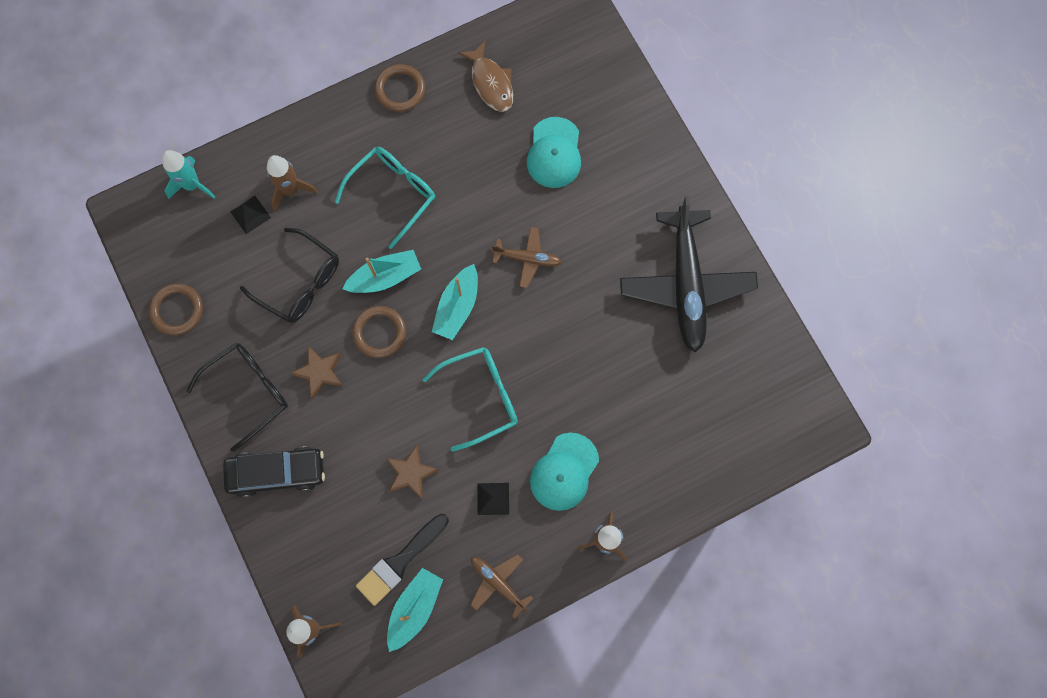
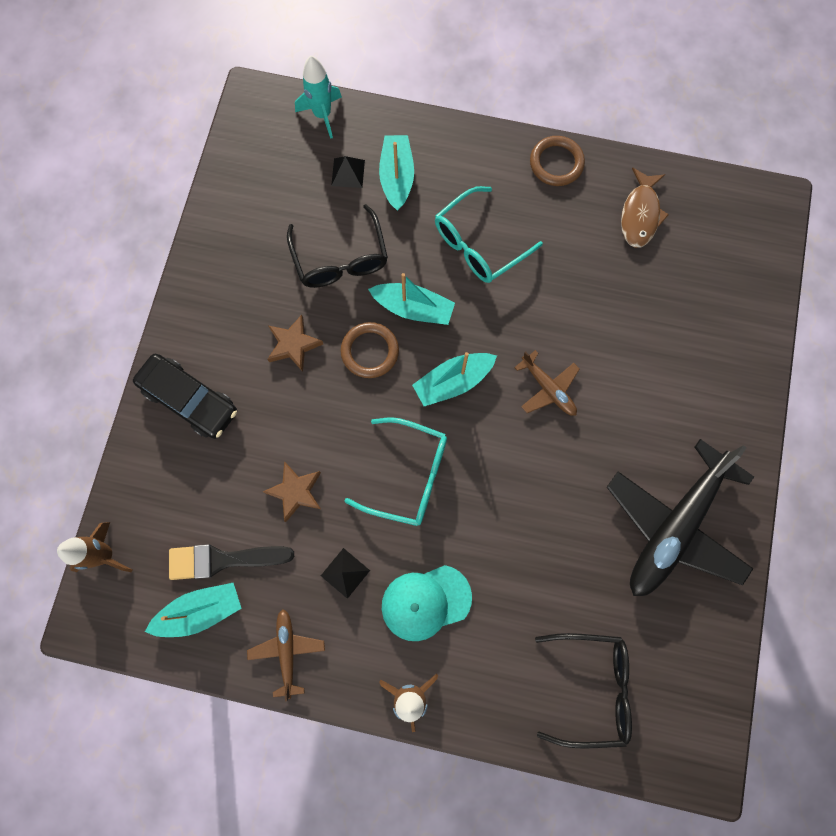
camera: 40 degrees right, 0 degrees up
brown ring [149,284,203,335] -> none
black glasses [187,343,288,452] -> black glasses moved to [535,633,632,749]
brown rocket [267,155,318,211] -> turquoise boat [379,135,414,211]
turquoise glasses [335,147,435,249] -> turquoise glasses turned 150 degrees clockwise [435,186,543,283]
turquoise cap [527,117,581,188] -> none

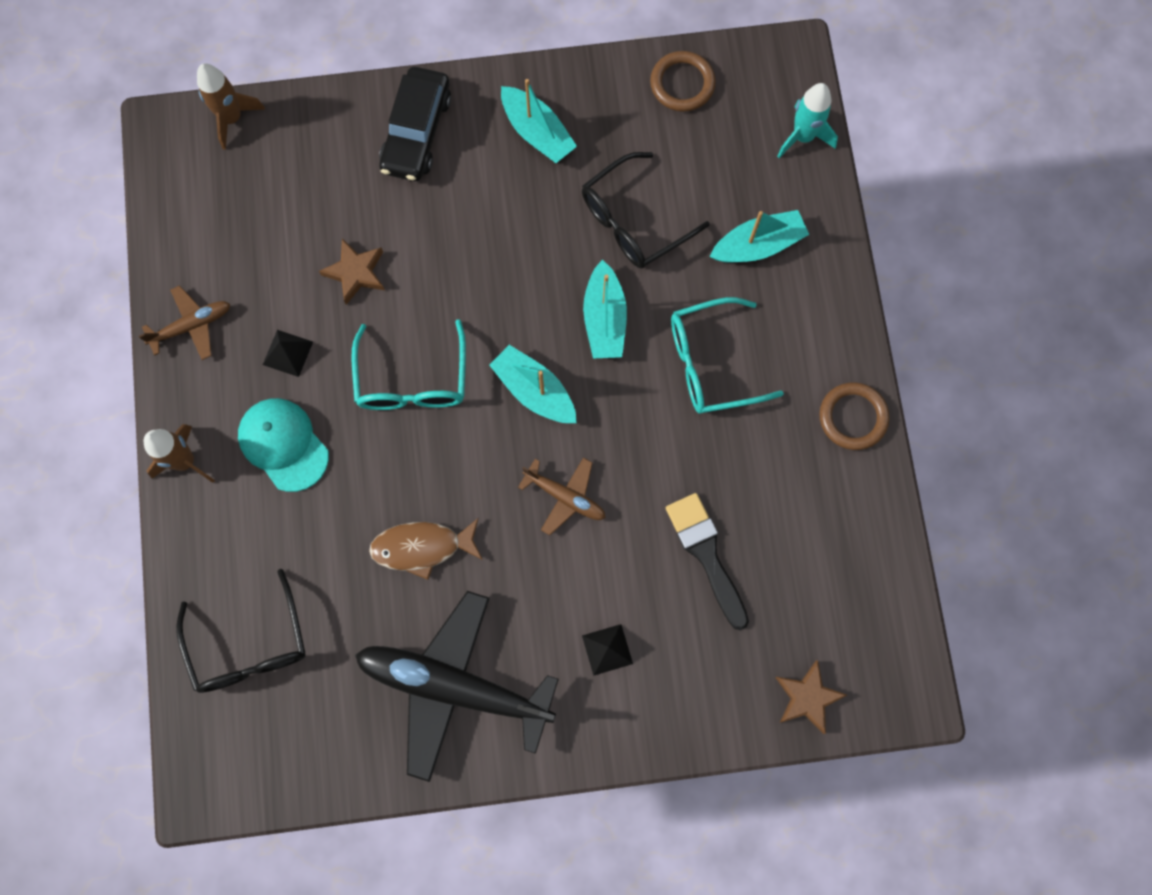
camera: 70 degrees right, 0 degrees up
turquoise boat [145,583,242,637] -> turquoise boat moved to [501,79,577,163]
black brush [169,544,294,580] -> black brush moved to [666,493,749,630]
brown star [267,315,323,372] -> brown star moved to [775,660,847,734]
black pyramid [331,156,365,188] -> black pyramid moved to [582,624,633,676]
brown ring [341,322,399,378] -> brown ring moved to [650,51,716,112]
turquoise glasses [435,186,543,283] -> turquoise glasses turned 45 degrees counterclockwise [671,297,784,414]
brown plane [514,350,580,416] -> brown plane turned 90 degrees counterclockwise [518,457,606,535]
brown fish [621,168,669,248] -> brown fish moved to [369,518,483,580]

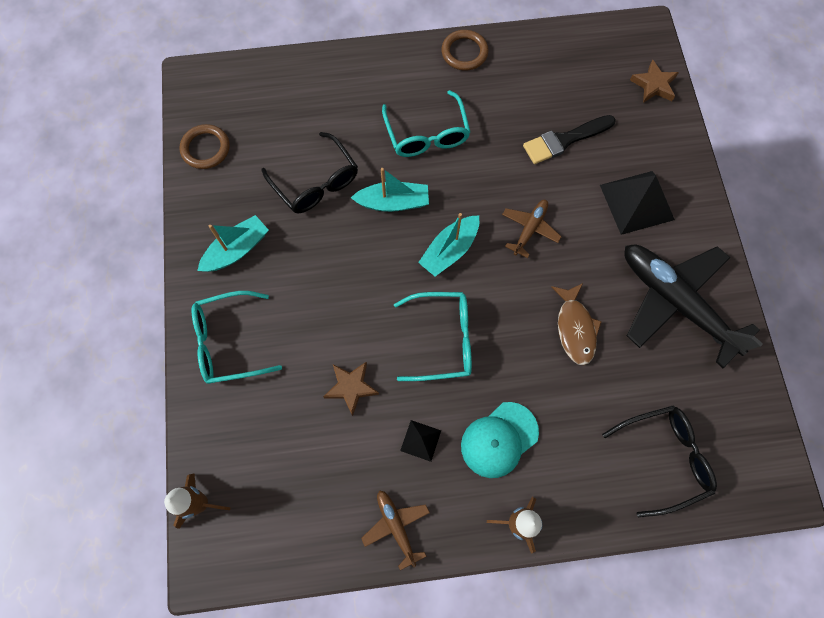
camera: 90 degrees left, 5 degrees down
black plane [355,591,559,782] -> black plane turned 120 degrees clockwise [624,245,763,368]
black car [379,67,451,181] -> turquoise glasses [192,291,282,384]
black pyramid [582,624,633,676] -> black pyramid [600,171,675,235], size x1.98
turquoise boat [709,210,809,263] -> none
turquoise rocket [777,83,838,158] -> none

